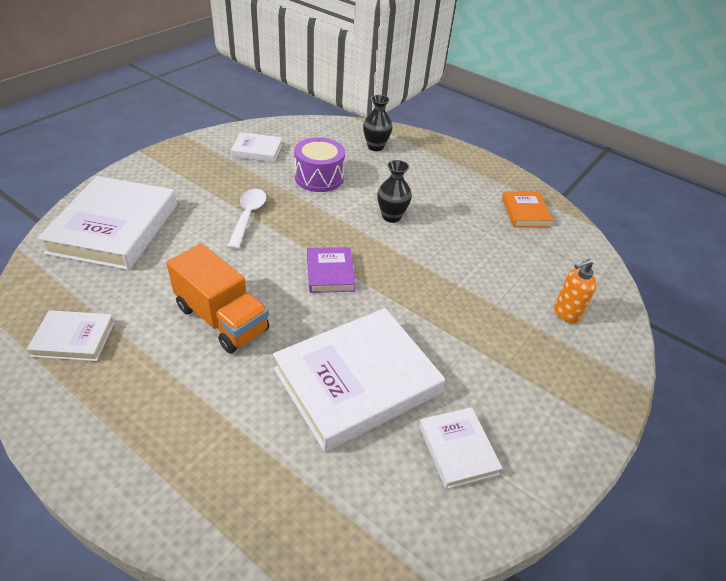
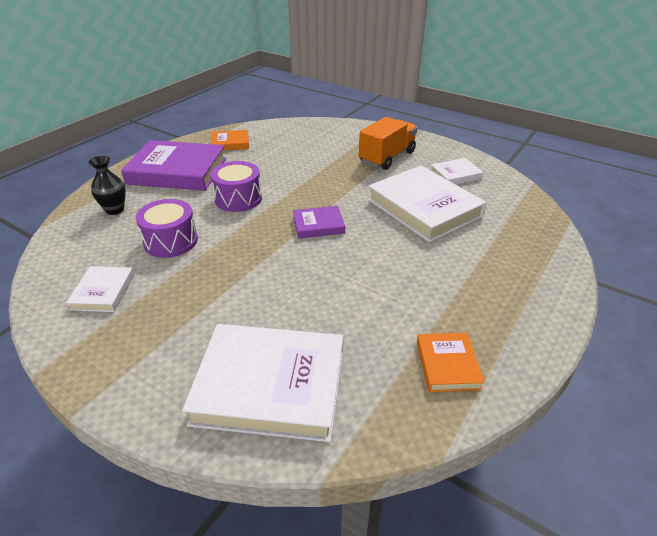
camera: 90 degrees left, 5 degrees down
white book [26,310,115,361] -> orange book [417,333,485,392]
orange truck [166,244,269,353] -> orange truck moved to [359,117,417,170]
white spoon [227,189,267,249] -> none
black vase [377,160,412,223] -> purple drum [210,161,262,212]
orange soap dispenser [554,259,597,323] -> none
none -> purple book [121,140,226,191]

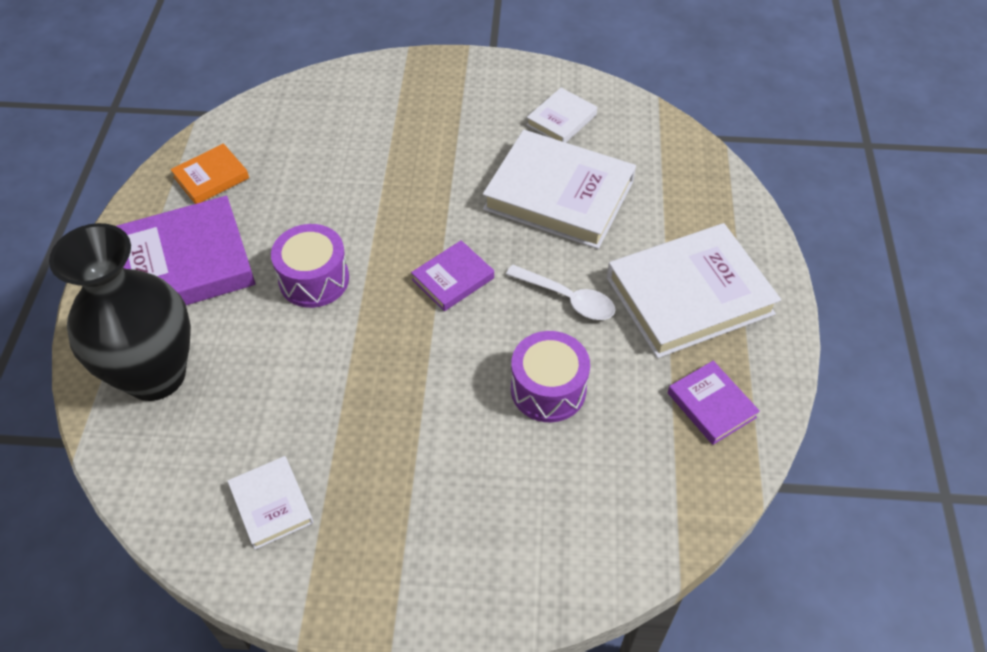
camera: 30 degrees left, 15 degrees up
black vase [88,156,126,215] -> black vase [49,223,191,401], size x2.25
purple drum [136,199,198,258] -> purple drum moved to [511,331,590,422]
white book [182,324,344,442] -> white book moved to [607,223,781,358]
orange truck [359,117,417,170] -> none
orange book [417,333,485,392] -> purple book [668,361,760,445]
none -> white spoon [506,265,615,320]

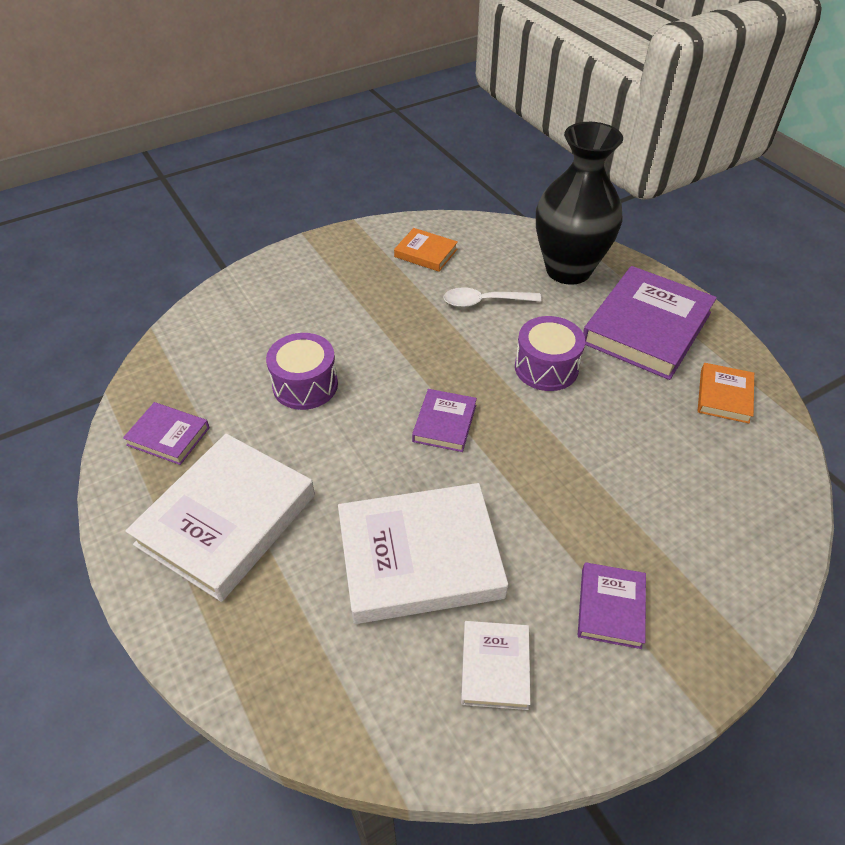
camera: 145 degrees right, 5 degrees down
white book [228,456,314,549] -> orange book [394,228,458,272]
white spoon [506,265,615,320] -> white spoon moved to [443,287,542,307]
none -> purple book [578,562,646,649]

